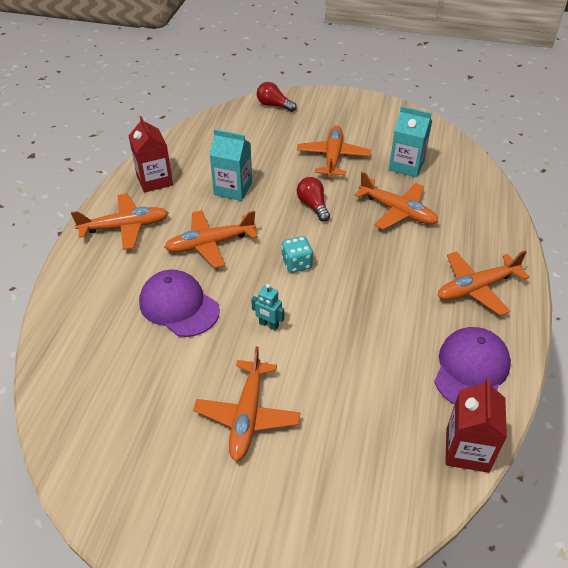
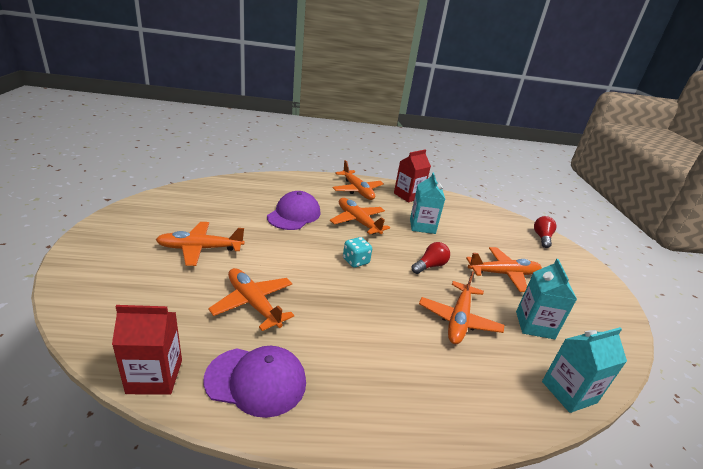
camera: 70 degrees right, 15 degrees down
turquoise robot [251,284,284,331] -> none
orange plane [438,250,530,316] -> orange plane moved to [208,268,294,331]
none -> turquoise carton [542,327,627,413]

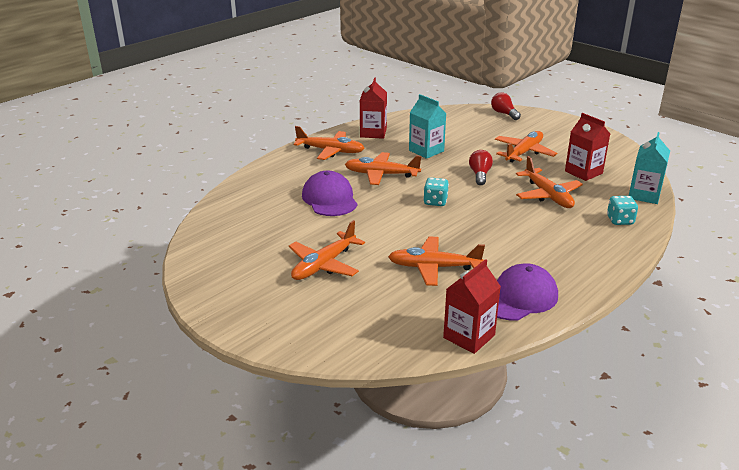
camera: 40 degrees left, 0 degrees up
turquoise carton [516,259,577,339] -> red carton [565,113,610,181]
none -> turquoise dice [607,196,638,225]

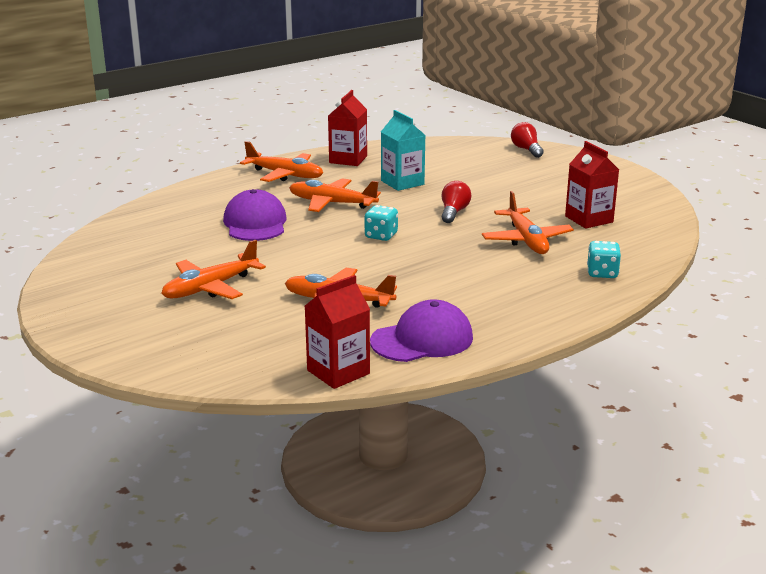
camera: 10 degrees right, 5 degrees down
orange plane [495,131,557,162] -> none
turquoise carton [629,132,670,204] -> none

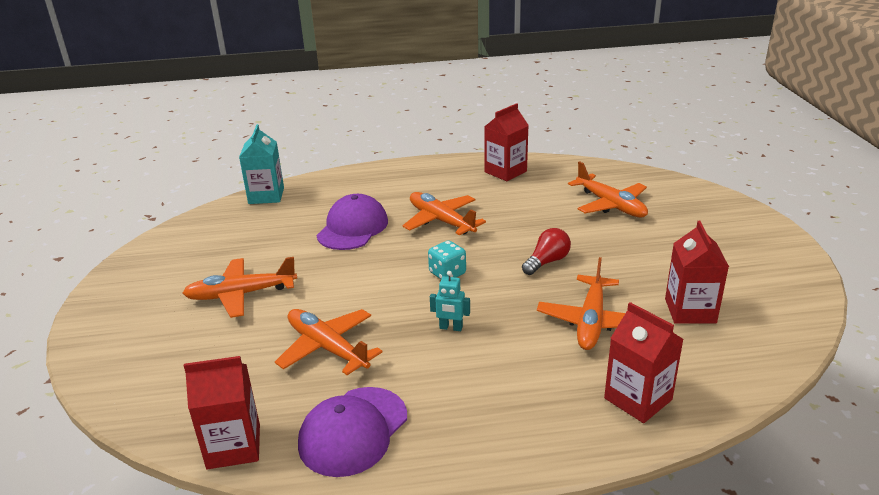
camera: 30 degrees right, 5 degrees up
orange plane [240,141,323,182] -> orange plane moved to [568,161,648,218]
purple cap [370,299,473,362] -> purple cap turned 120 degrees clockwise [298,387,407,477]
turquoise carton [381,110,426,191] -> turquoise carton moved to [239,124,284,204]
red light bulb [511,122,544,158] -> none
turquoise dice [587,241,621,278] -> red carton [604,302,684,423]
none -> turquoise robot [430,271,470,331]

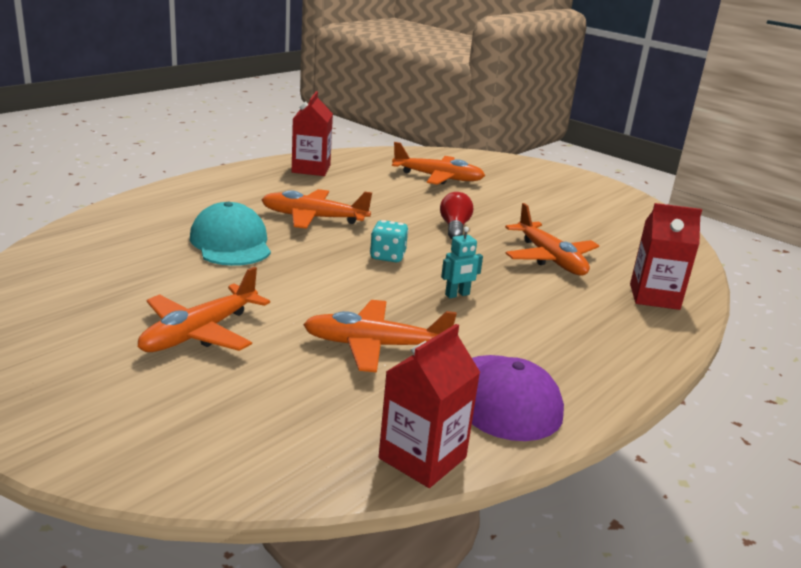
camera: 45 degrees left, 5 degrees down
turquoise carton [239,124,284,204] -> none
purple cap [317,194,388,250] -> turquoise cap [190,202,271,266]
red carton [665,221,729,324] -> none

